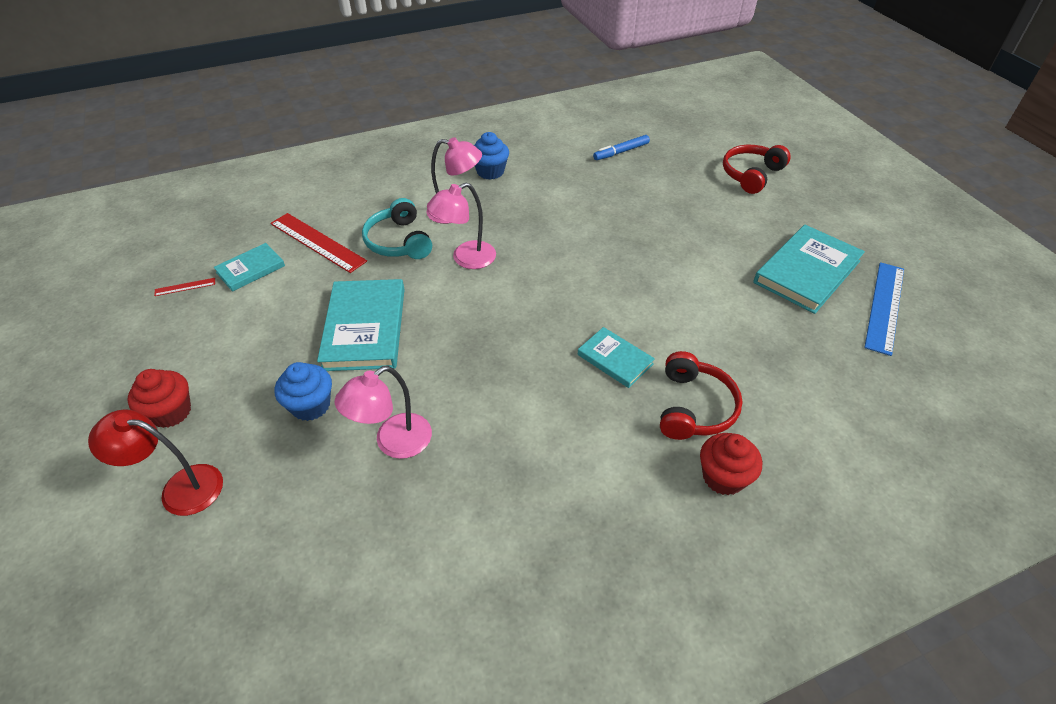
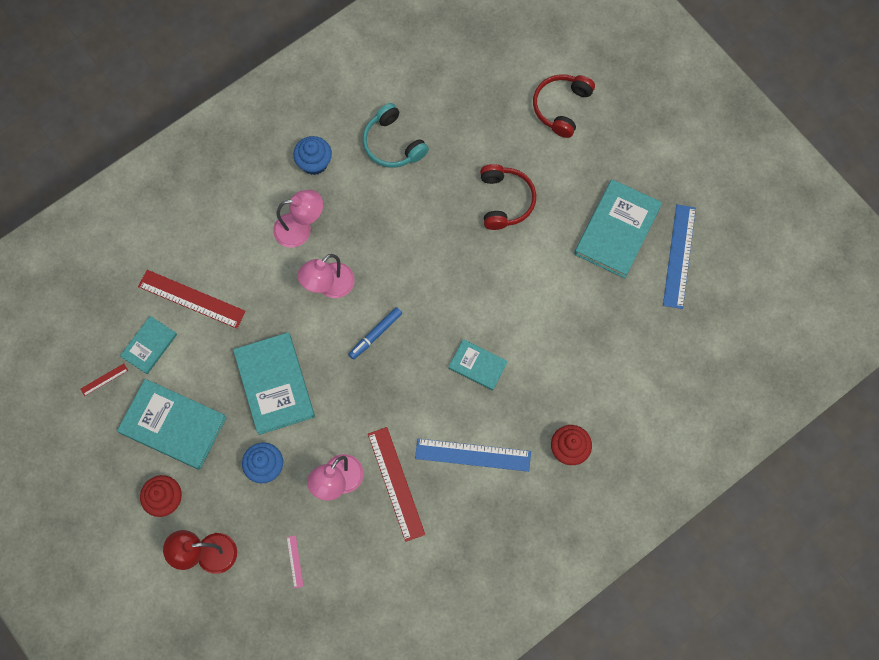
camera: 15 degrees left, 25 degrees up
turquoise headphones [362,198,432,259] -> turquoise headphones moved to [363,103,429,168]
blue marker [593,135,650,160] -> blue marker moved to [348,307,402,360]
red headphones [660,351,743,440] -> red headphones moved to [480,164,536,230]
none -> turquoise book [117,379,227,470]
none -> pink ruler [287,535,304,588]
none -> red ruler [368,427,425,542]
none -> blue ruler [415,438,531,472]

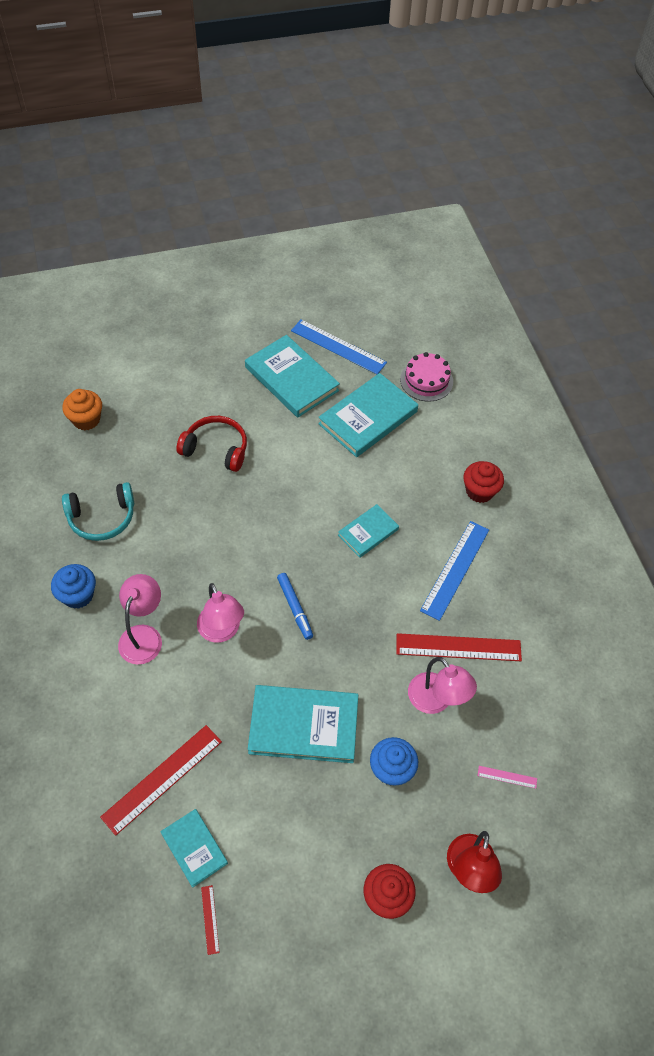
camera: 70 degrees left, 15 degrees down
turquoise book [117,379,227,470] -> turquoise book moved to [318,373,418,457]
red headphones [533,74,595,138] -> none
none -> orange cupcake [62,389,102,430]
none -> pink cake [400,352,453,402]

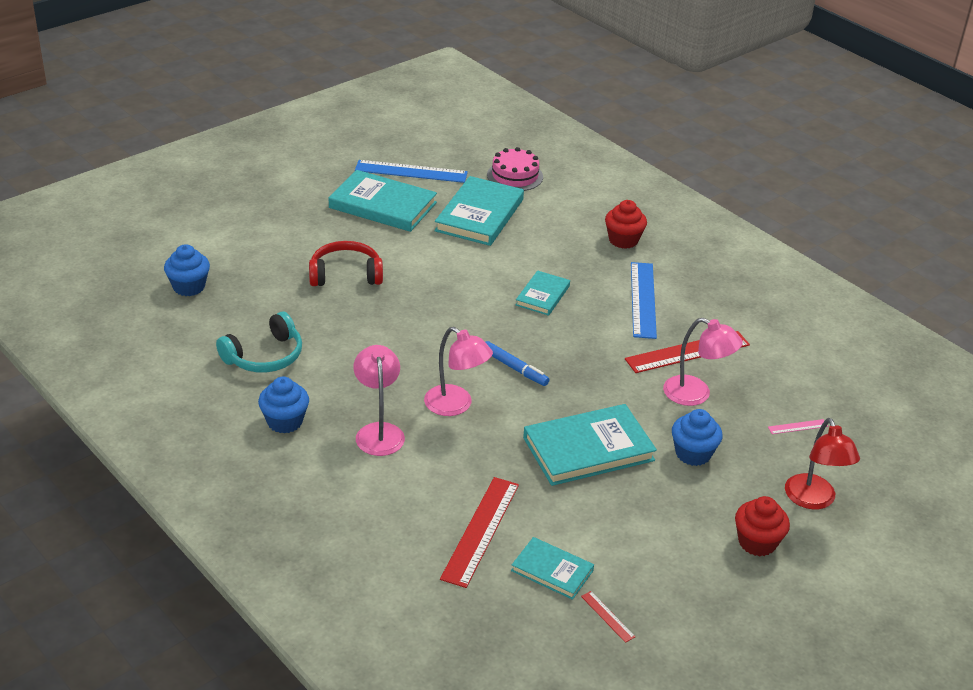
camera: 25 degrees left, 20 degrees down
orange cupcake [62,389,102,430] -> blue cupcake [164,244,210,296]

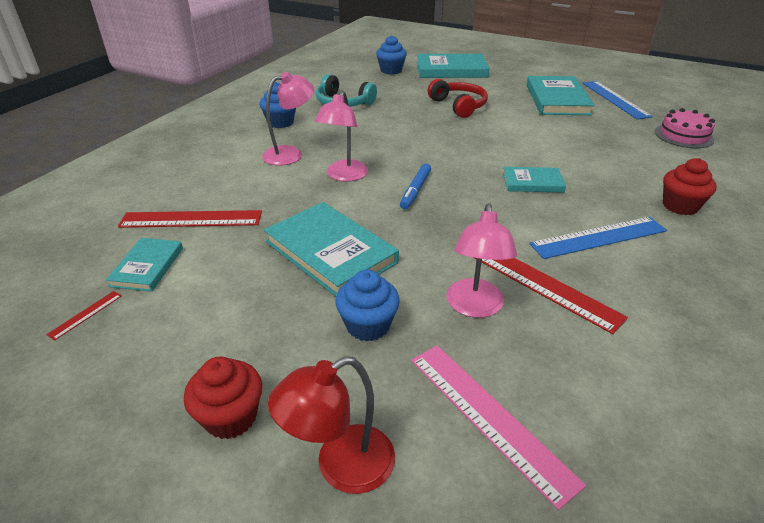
camera: 70 degrees right, 0 degrees up
turquoise book [435,176,524,246] -> turquoise book moved to [417,54,489,78]
pink ruler [768,419,828,434] -> pink ruler [411,345,586,510], size x2.28

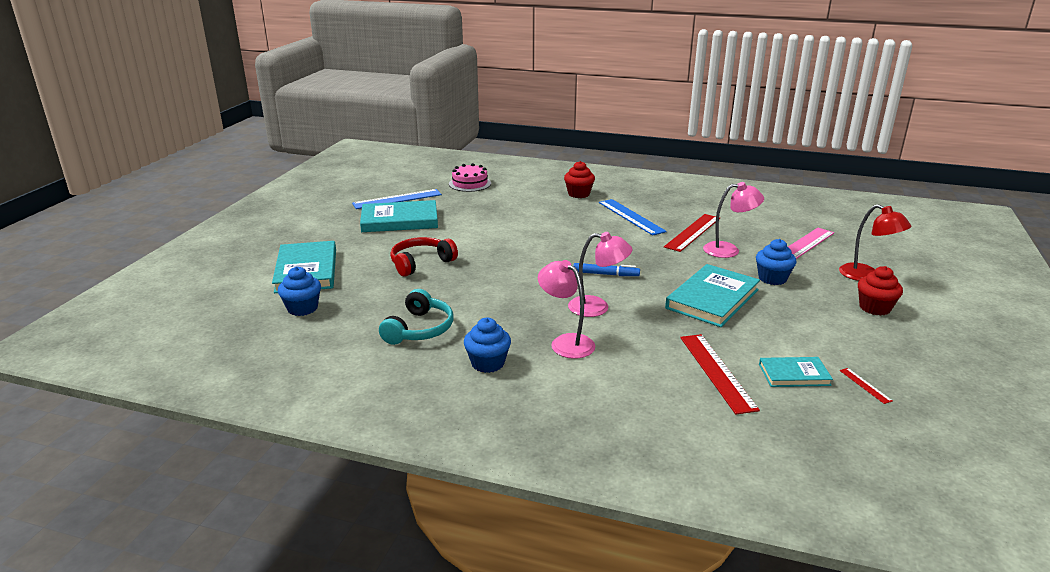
camera: 100 degrees left, 10 degrees down
red ruler [46,291,122,341] -> red ruler turned 45 degrees clockwise [840,368,893,404]
turquoise book [503,167,566,192] -> none

